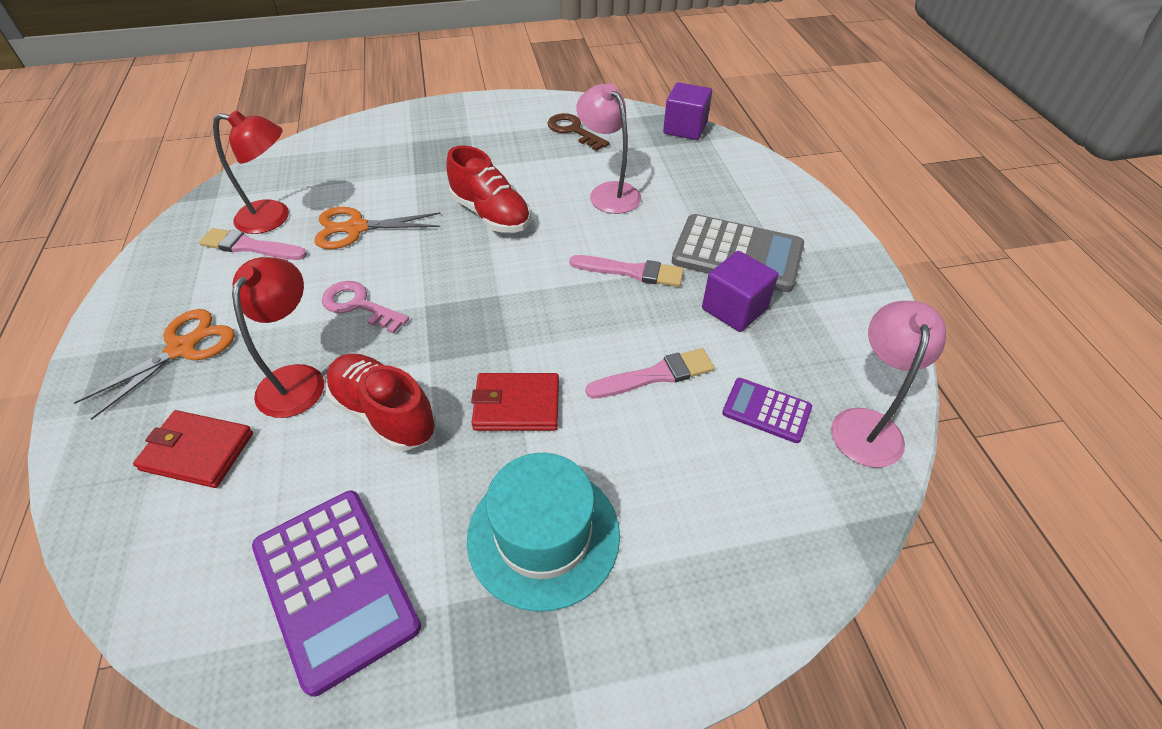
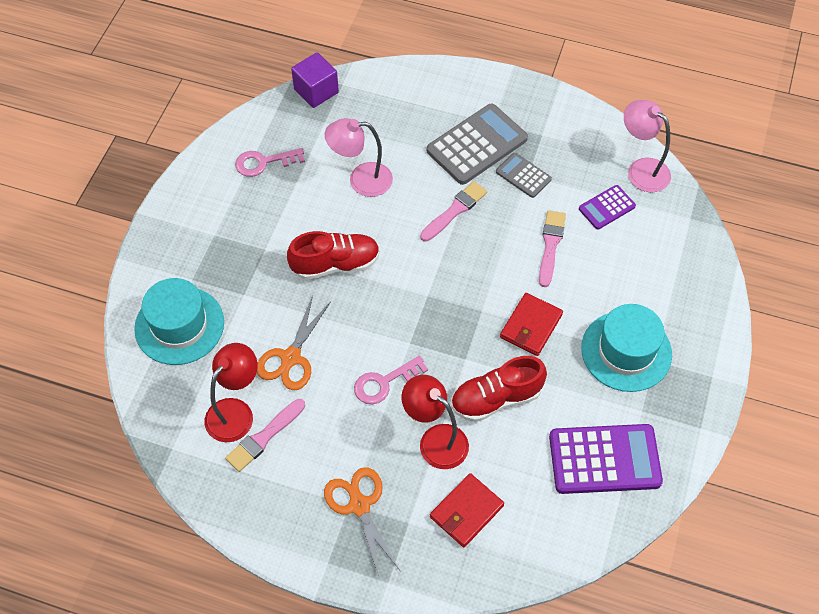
camera: 60 degrees left, 10 degrees up
brown key [547,113,610,151] -> pink key [235,148,305,177]
purple cube [702,251,779,332] -> grey calculator [496,153,552,198]
none -> turquoise hat [134,278,224,365]

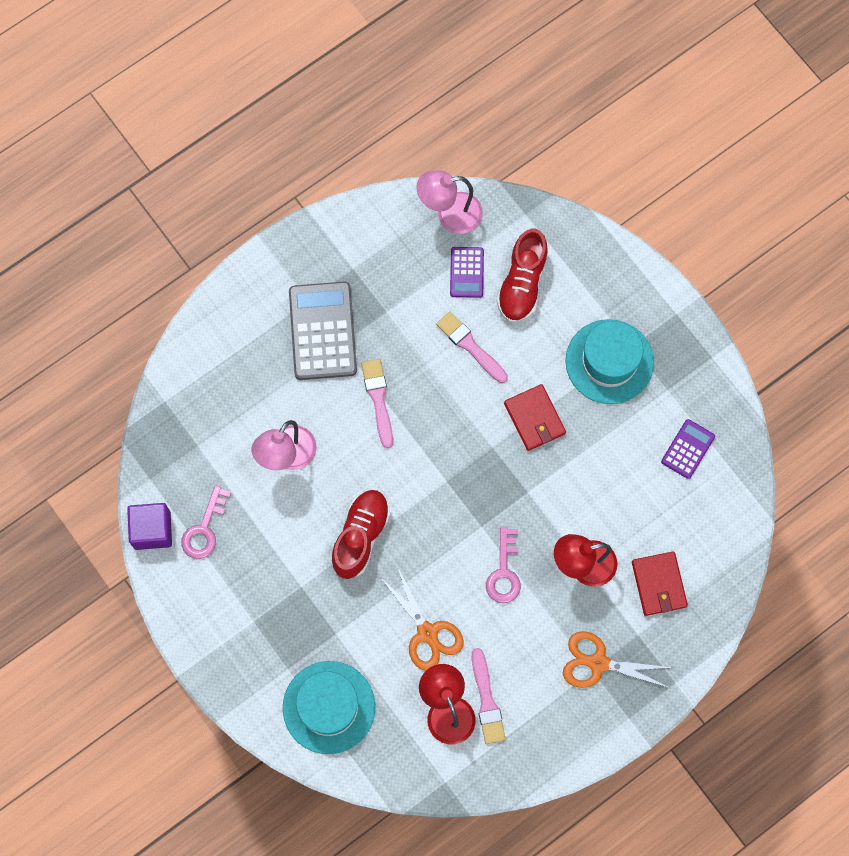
camera: 55 degrees left, 15 degrees up
purple cube [291,53,339,108] -> purple cube moved to [127,503,172,550]
red shoe [451,356,547,422] -> red shoe moved to [497,229,548,323]
grey calculator [496,153,552,198] -> none
purple calculator [549,424,663,494] -> purple calculator [661,419,715,479], size x0.54

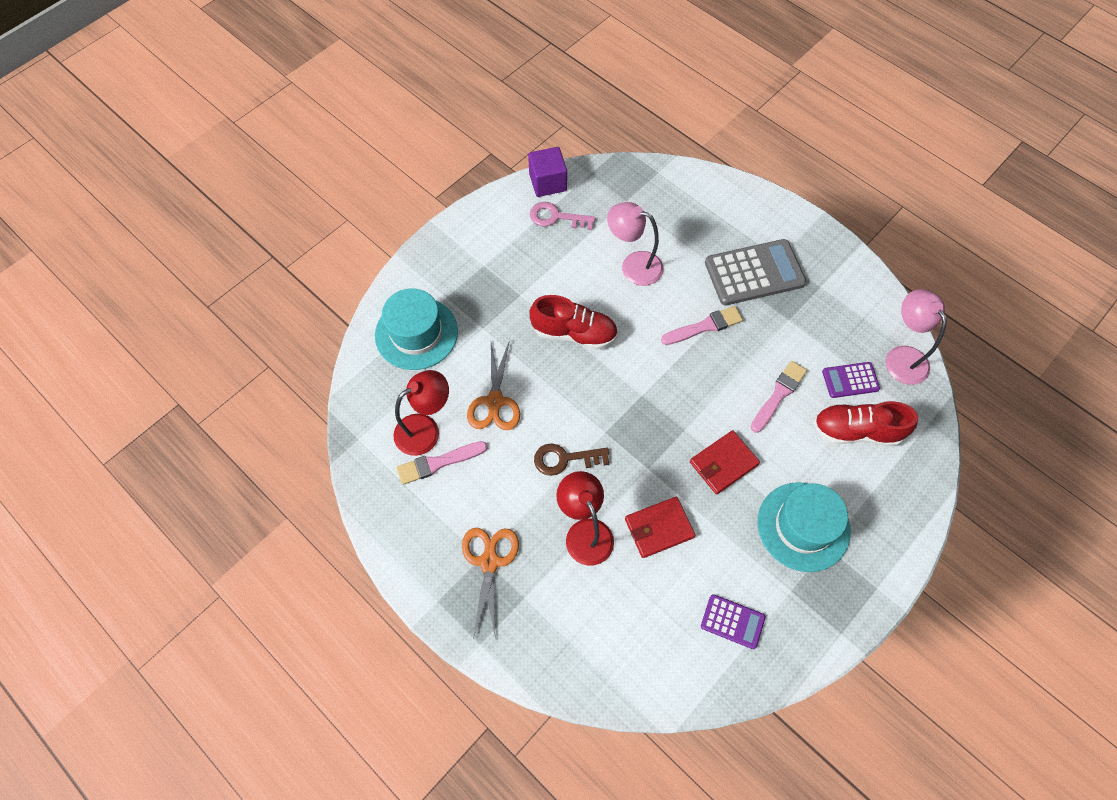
camera: 80 degrees right, 10 degrees down
orange scissors [379,566,464,671] -> orange scissors turned 45 degrees counterclockwise [467,340,520,430]
pink key [486,527,521,603] -> brown key [534,443,609,476]
red wallet [632,552,688,616] -> red wallet moved to [625,497,695,558]

